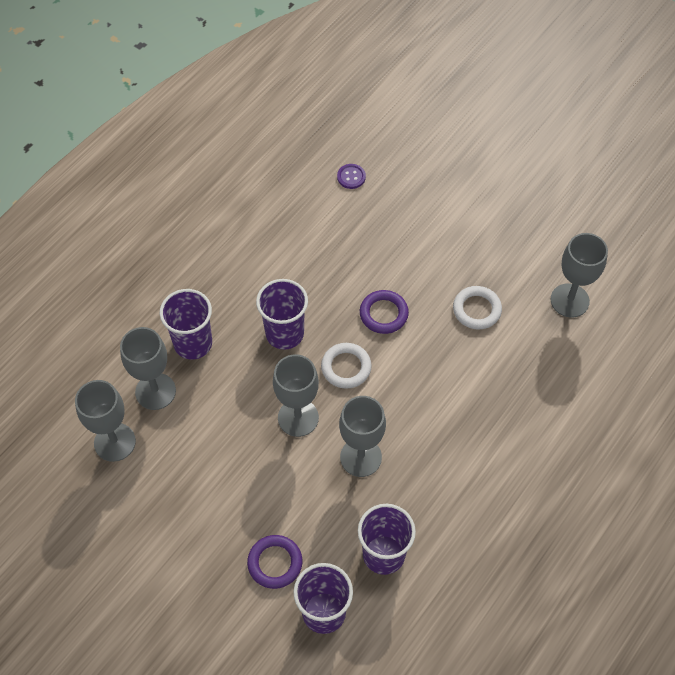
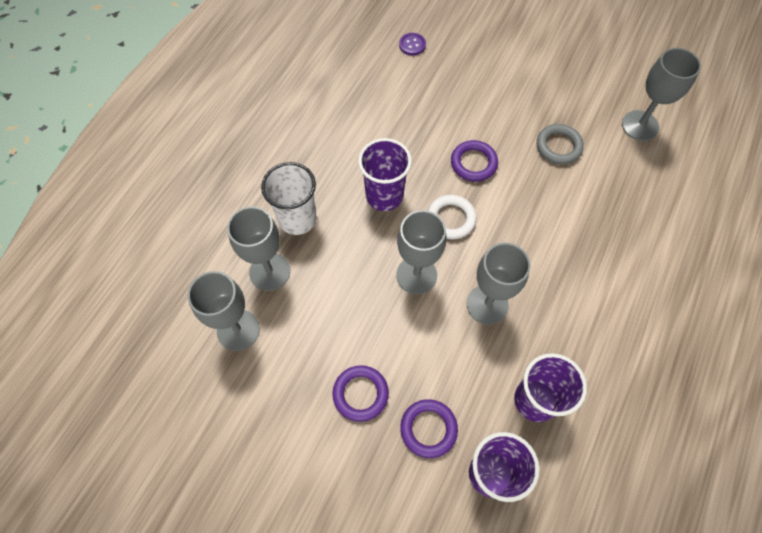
camera: 10 degrees left, 5 degrees up
purple cup [160,289,212,360] -> white cup [261,162,317,235]
white ring [453,286,502,330] -> grey ring [537,124,584,164]
none -> purple ring [332,365,389,422]

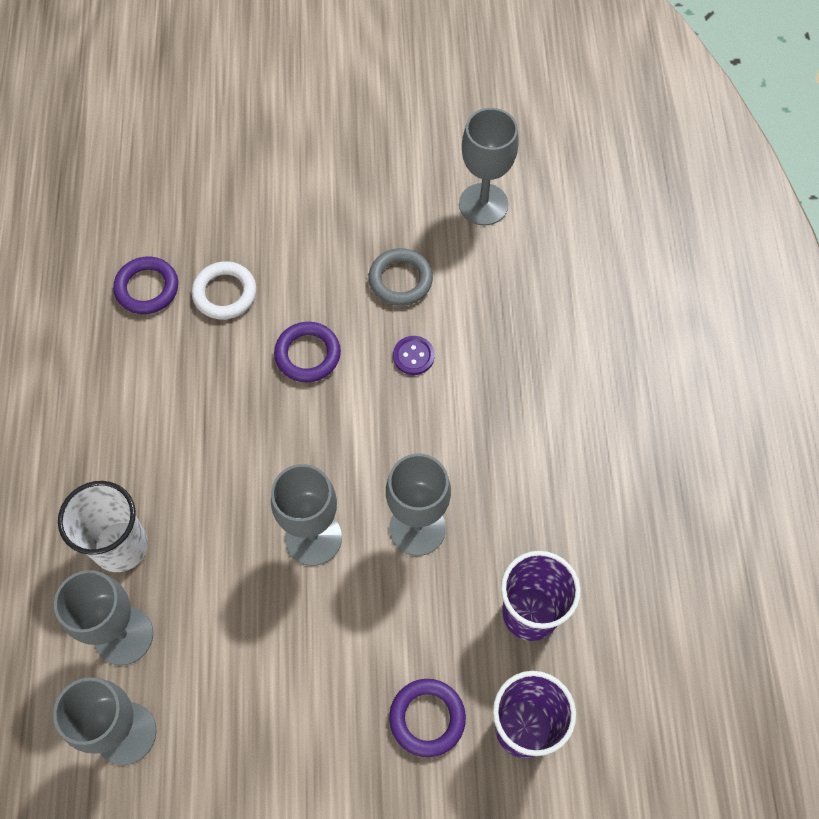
camera: 30 degrees left, 0 degrees up
purple ring [332,365,389,422] -> purple ring moved to [113,256,178,314]
purple cup [358,138,412,211] -> none
purple button [399,33,426,55] -> purple button moved to [393,336,435,375]
white ring [428,195,476,239] -> white ring moved to [192,261,256,319]

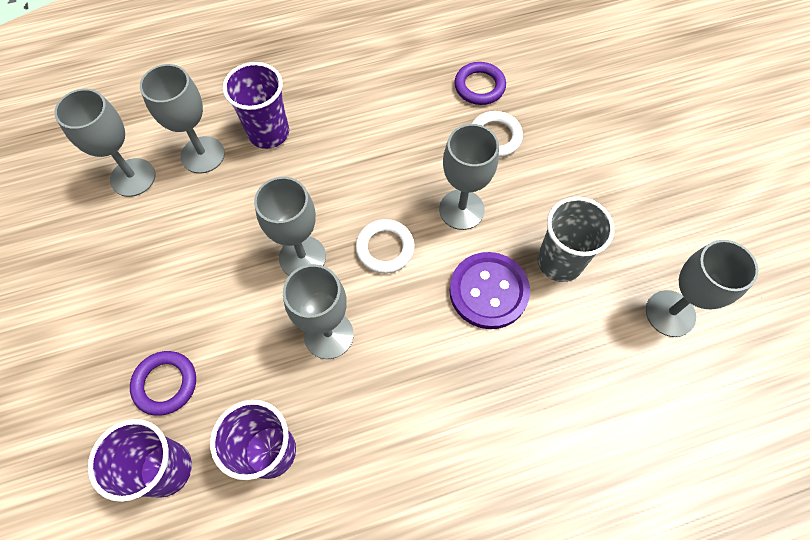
camera: 75 degrees right, 0 degrees up
white cup [58,481,148,572] -> purple cup [223,62,289,149]
purple ring [274,322,341,382] -> grey goblet [439,124,499,230]
grey ring [368,248,433,306] -> grey cup [537,197,614,282]
purple button [393,336,435,375] -> purple button [449,252,530,329], size x2.08
none -> white ring [356,219,415,273]

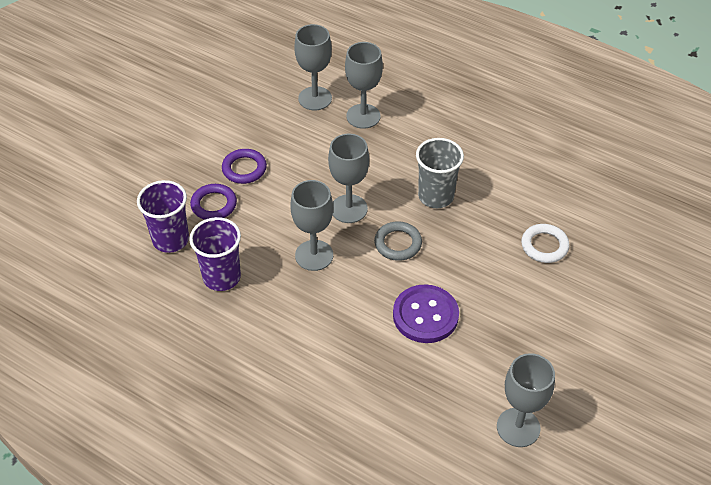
camera: 50 degrees right, 15 degrees down
purple cup [223,62,289,149] -> none
white ring [356,219,415,273] -> grey ring [374,221,422,261]
grey goblet [439,124,499,230] -> none
purple ring [454,62,506,105] -> purple ring moved to [222,149,267,184]
grey cup [537,197,614,282] -> grey cup moved to [416,138,464,208]

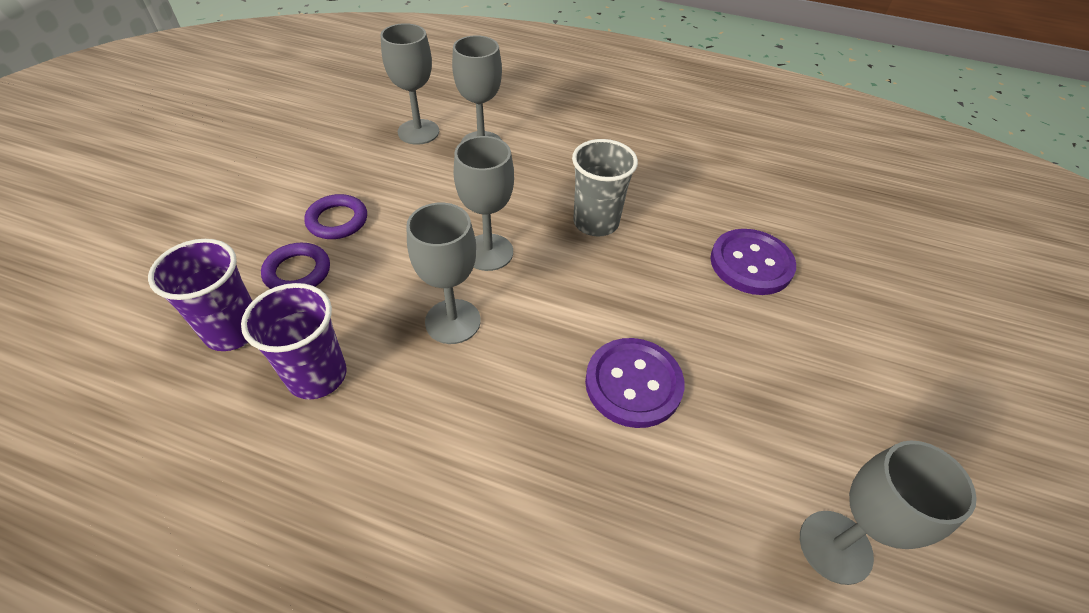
camera: 15 degrees left, 0 degrees up
grey ring [374,221,422,261] -> none
white ring [521,224,570,263] -> purple button [710,229,796,295]

